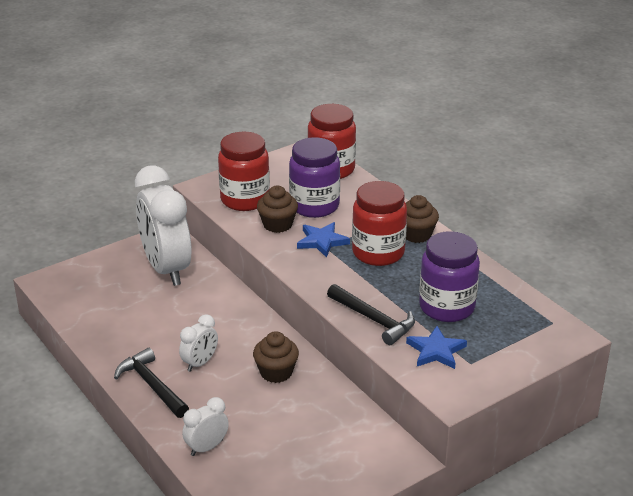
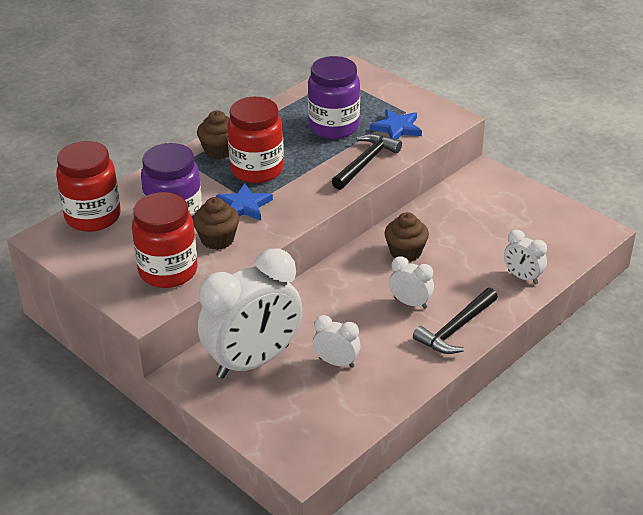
camera: 100 degrees left, 5 degrees up
none -> white clock [313,315,361,368]

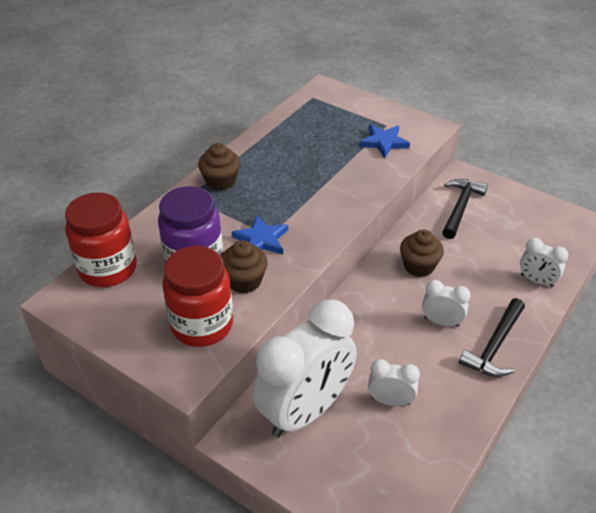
camera: 10 degrees left, 5 degrees up
red jar [227,97,284,183] -> none
purple jar [308,56,360,139] -> none
black hammer [332,134,402,190] -> black hammer moved to [442,179,488,239]

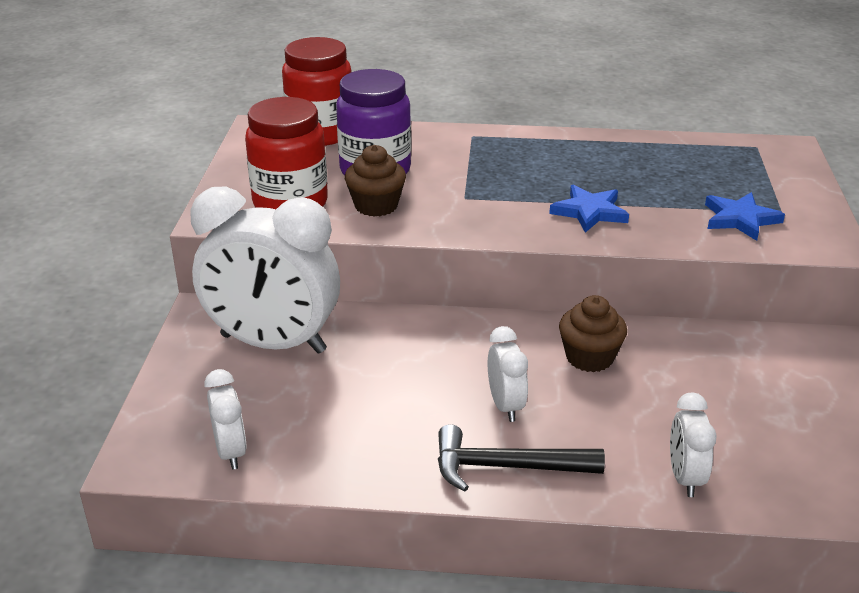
camera: 60 degrees right, 10 degrees down
brown cupcake [198,143,240,191] -> none
blue star [232,215,288,254] -> blue star moved to [549,185,629,233]
white clock [368,359,420,406] -> white clock moved to [204,369,247,470]
black hammer [442,179,488,239] -> none

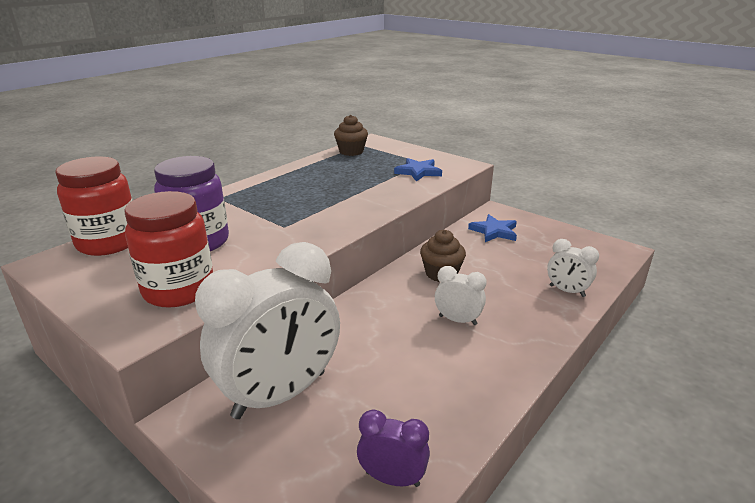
camera: 55 degrees left, 5 degrees down
white clock [204,369,247,470] -> purple clock [357,409,430,487]
brown cupcake [345,145,406,217] -> brown cupcake moved to [334,115,368,156]
black hammer [438,424,605,491] -> none
blue star [549,185,629,233] -> blue star moved to [468,214,517,242]

